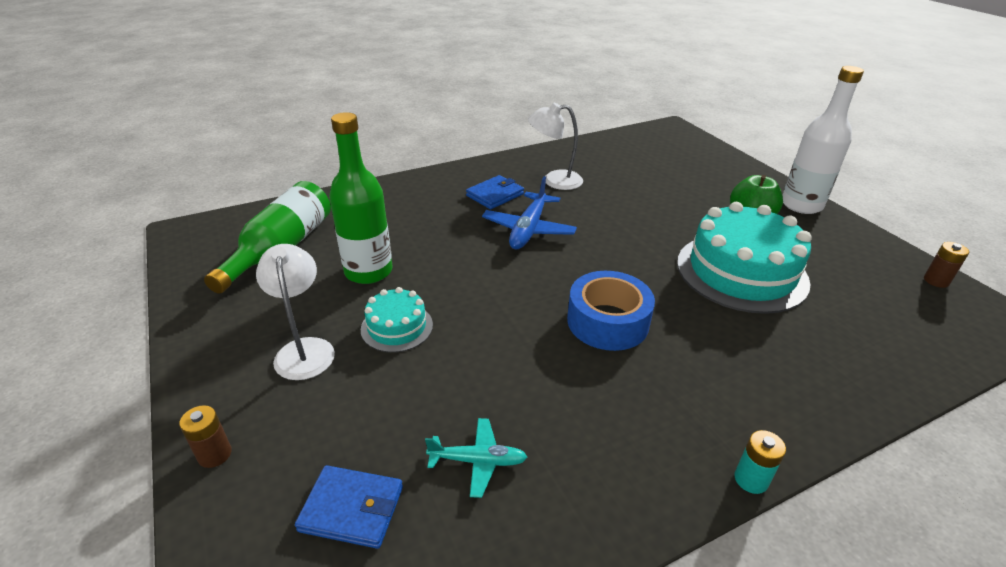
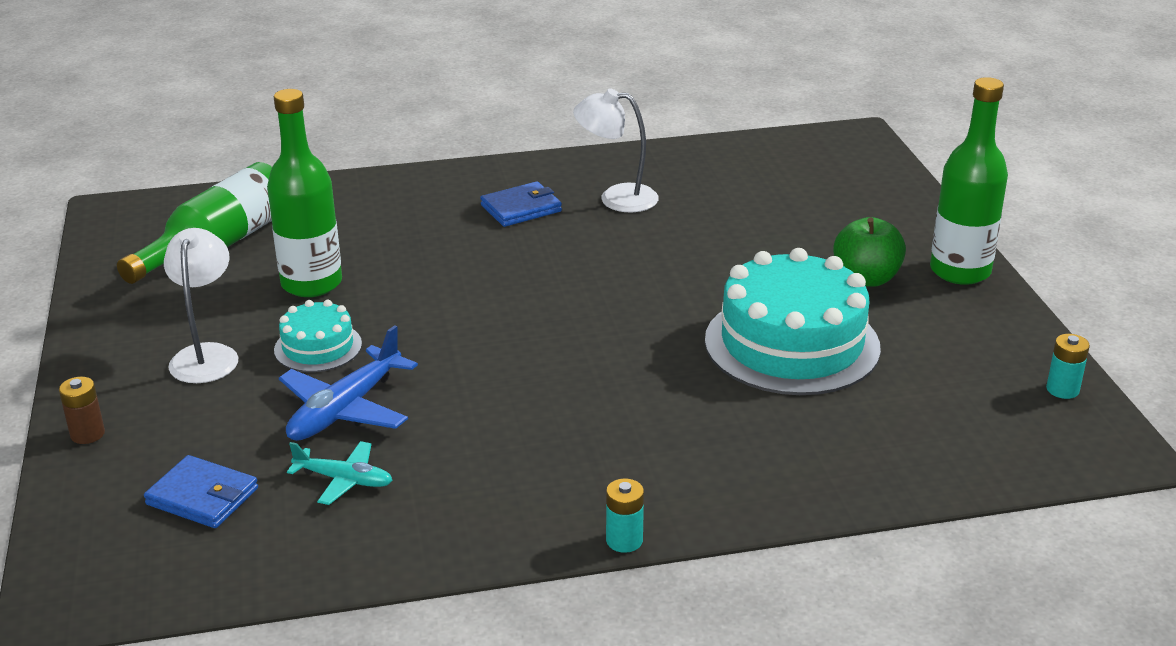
camera: 15 degrees right, 5 degrees down
blue plane [482,176,577,249] -> blue plane moved to [279,325,418,441]
blue tape [567,271,655,351] -> none
white bottle [783,66,864,214] -> green bottle [930,77,1008,285]
brown battery [924,242,969,288] -> turquoise battery [1046,334,1090,399]

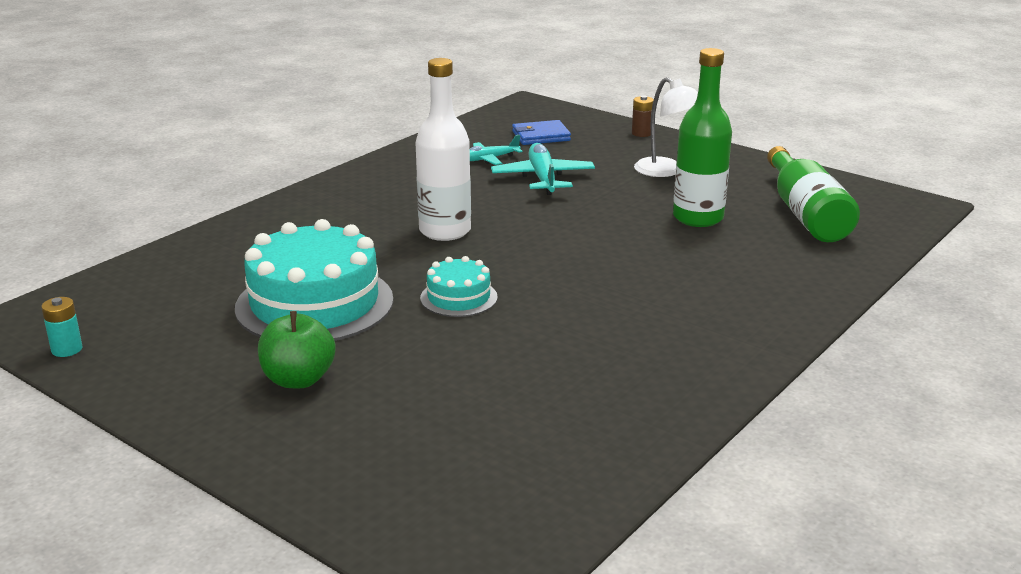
camera: 140 degrees right, 5 degrees down
turquoise cake [274,300,362,372] -> turquoise cake moved to [420,256,498,317]
blue plane [279,325,418,441] -> turquoise plane [491,143,595,195]
blue wallet [480,181,562,227] -> none
white lamp [573,89,659,212] -> none
turquoise battery [606,478,644,553] -> none
green bottle [930,77,1008,285] -> none
none -> white bottle [416,58,471,241]

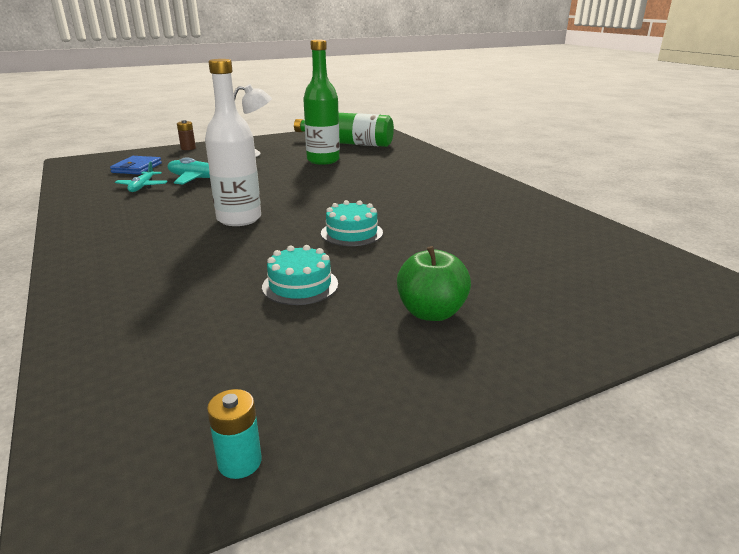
camera: 65 degrees left, 0 degrees up
turquoise cake [235,219,394,341] -> turquoise cake [262,245,338,305], size x0.50

